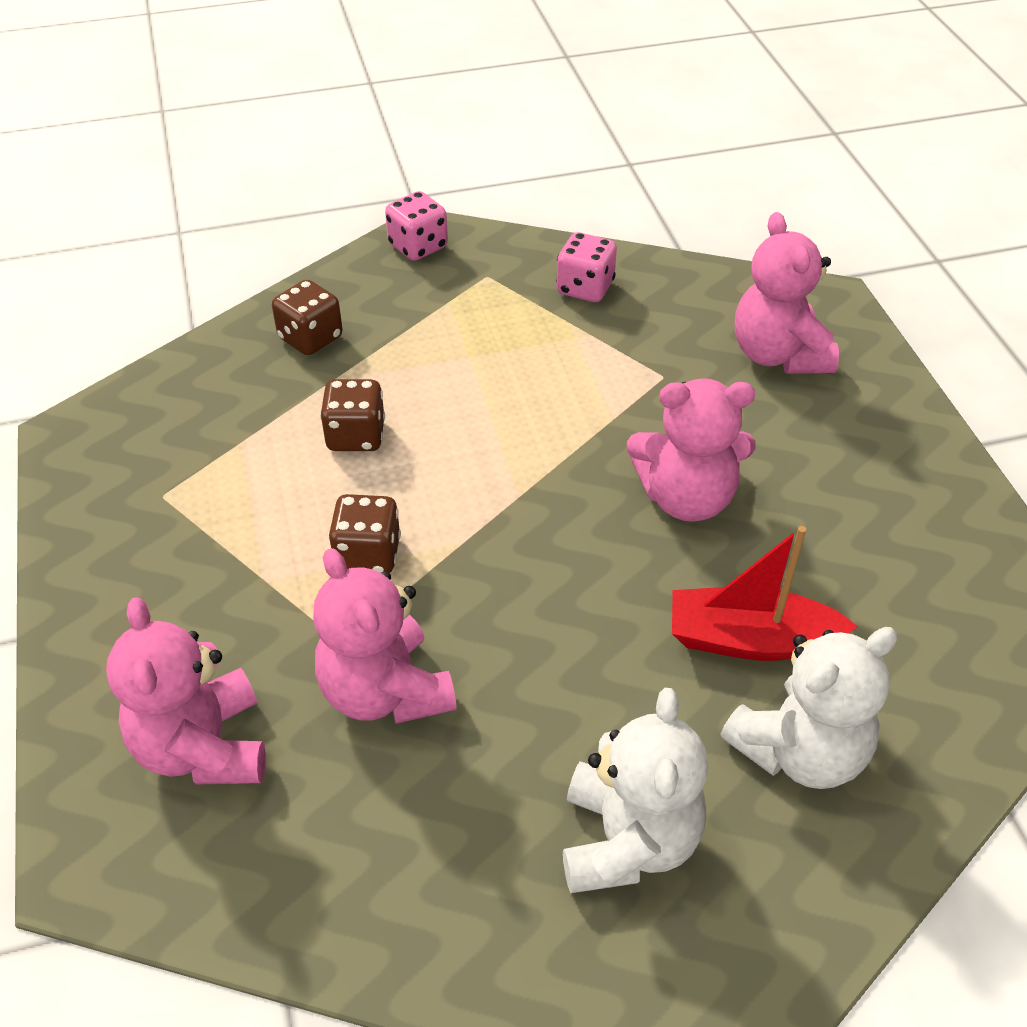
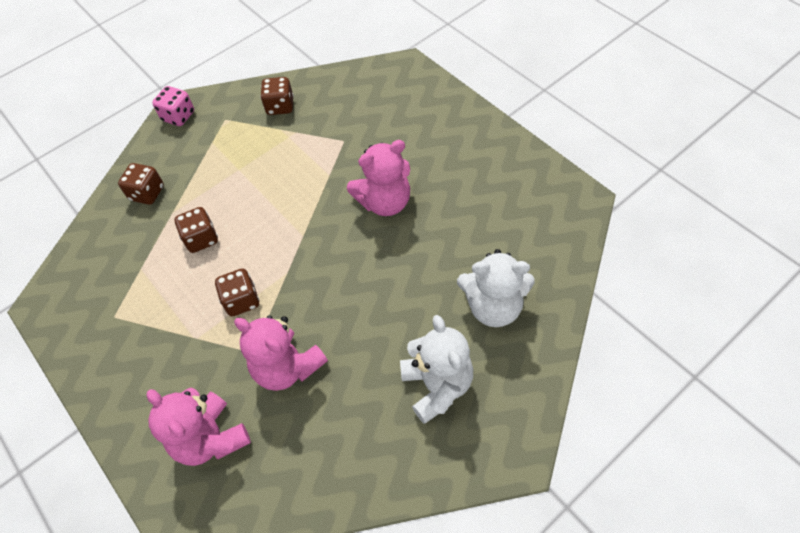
camera: 20 degrees left, 10 degrees up
pink dice [556,232,617,302] -> brown dice [260,77,294,115]
red boat [672,526,858,661] -> none
white teddy bear [721,627,897,789] -> white teddy bear turned 60 degrees clockwise [457,249,535,327]
pink teddy bear [735,212,839,374] -> none

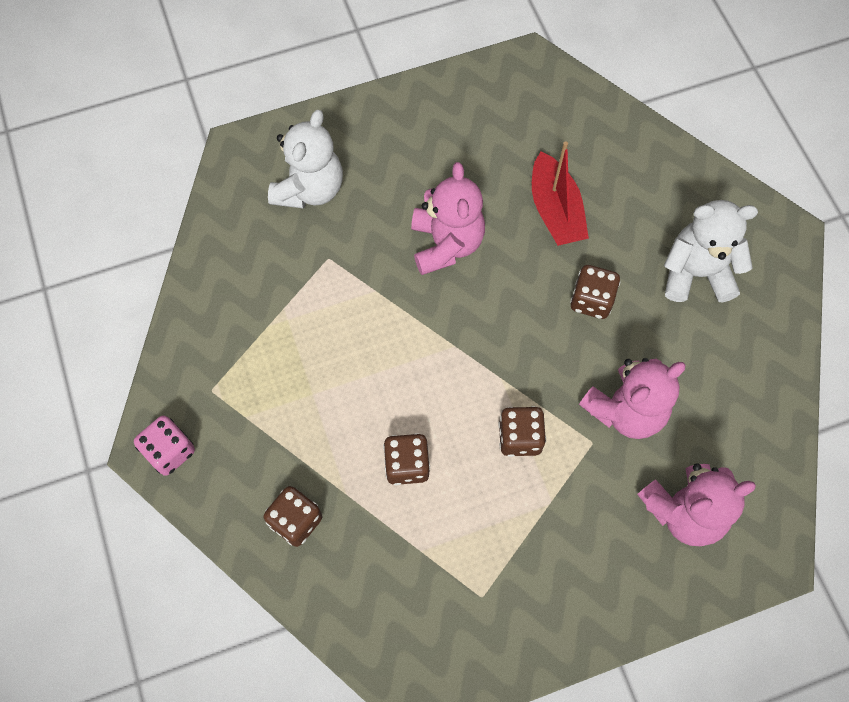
camera: 75 degrees left, 10 degrees up
brown dice [260,77,294,115] -> brown dice moved to [570,265,620,319]
white teddy bear [457,249,535,327] -> white teddy bear moved to [268,110,343,209]
none -> red boat [532,141,589,246]

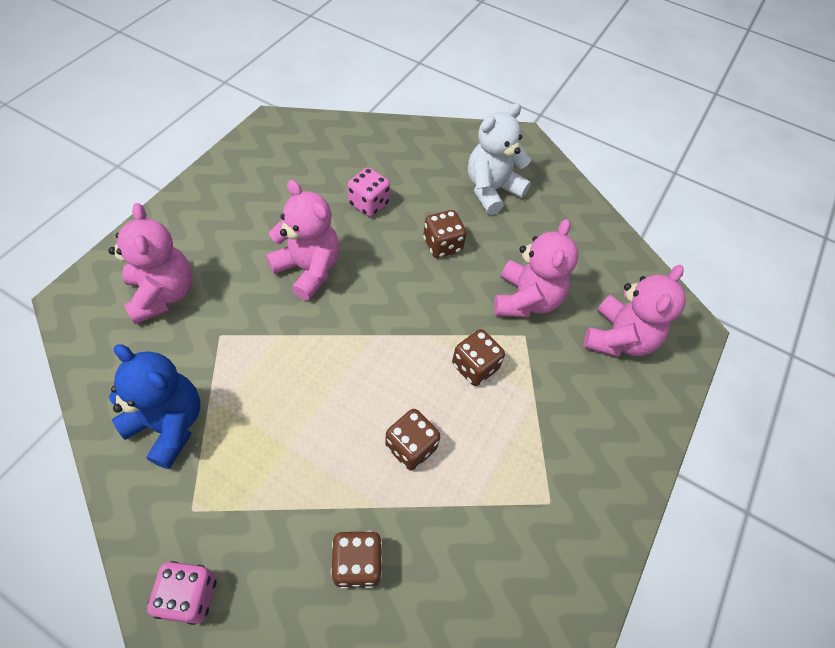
camera: 45 degrees left, 10 degrees down
white teddy bear [268,110,343,209] -> pink teddy bear [108,203,192,324]
red boat [532,141,589,246] -> pink dice [348,167,390,217]
none -> blue teddy bear [109,344,200,469]

